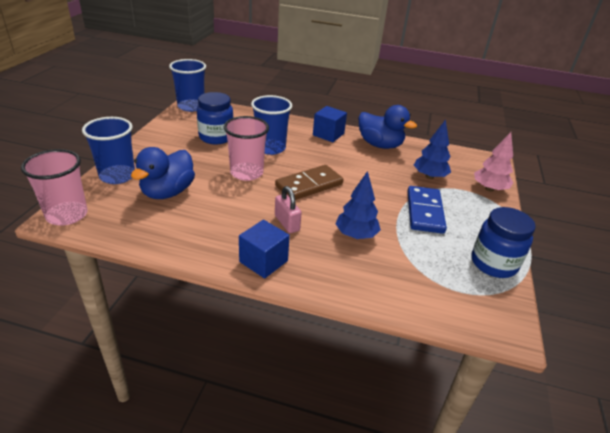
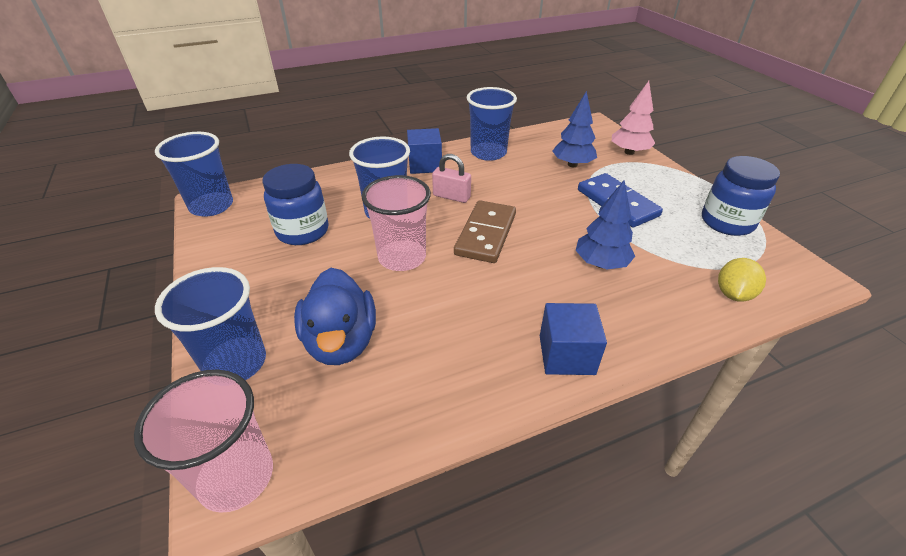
camera: 35 degrees left, 5 degrees up
pink padlock [275,186,302,233] -> pink padlock moved to [432,154,471,203]
blue duck [358,105,417,149] -> blue cup [467,87,517,161]
none -> yellow lemon [718,258,766,302]

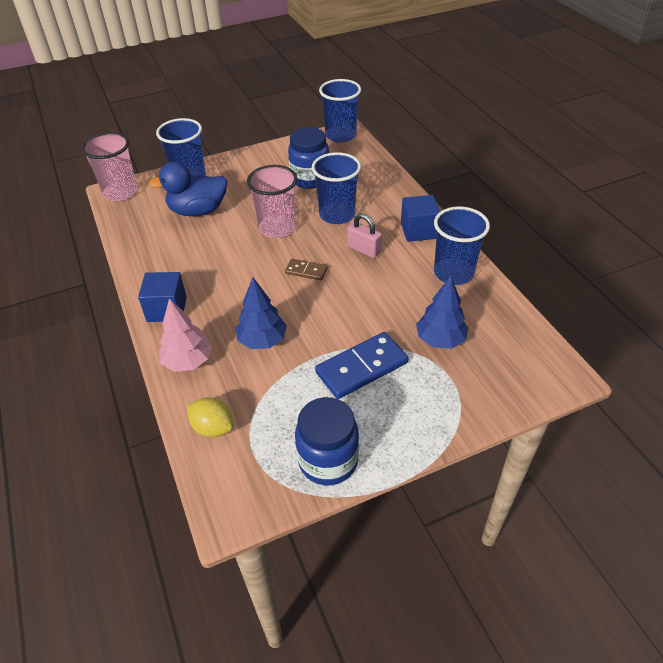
camera: 90 degrees right, 5 degrees up
pink padlock [432,154,471,203] -> pink padlock turned 75 degrees counterclockwise [347,213,382,258]
brown domino [454,200,516,263] -> brown domino [285,259,327,280], size x0.53
pink tree [612,81,655,155] -> pink tree moved to [159,298,212,372]

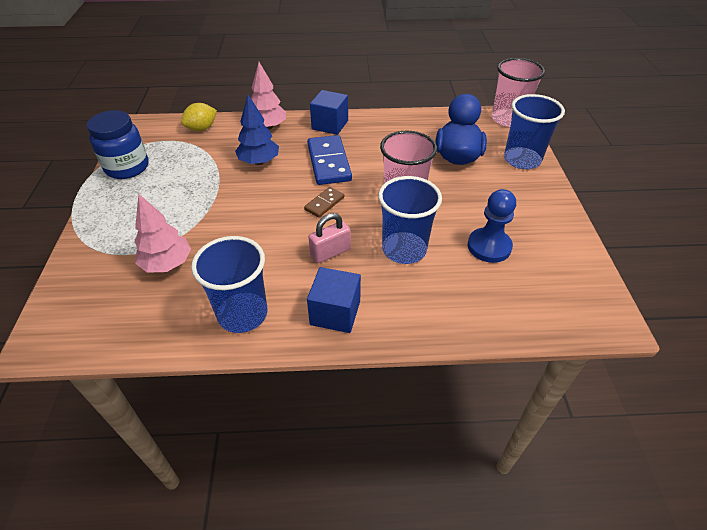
camera: 110 degrees right, 0 degrees up
blue jar [288,127,329,189] -> blue pawn [468,189,516,263]
blue domino [315,332,408,399] -> blue domino moved to [307,135,352,185]
blue cup [319,79,361,143] -> none
blue tree [416,276,468,349] -> pink tree [134,194,191,273]

